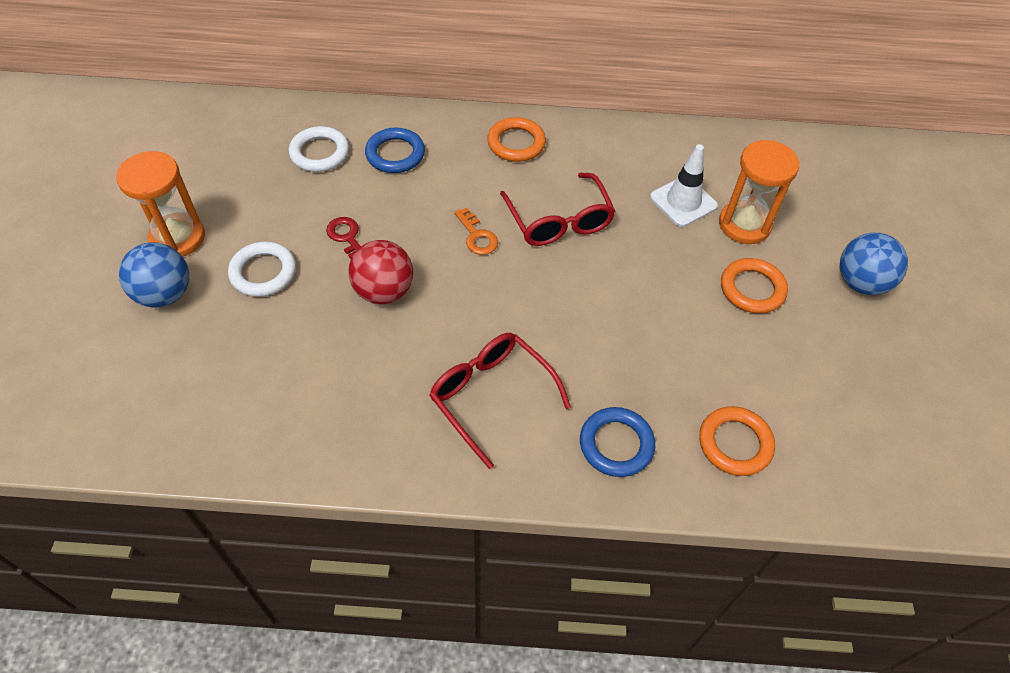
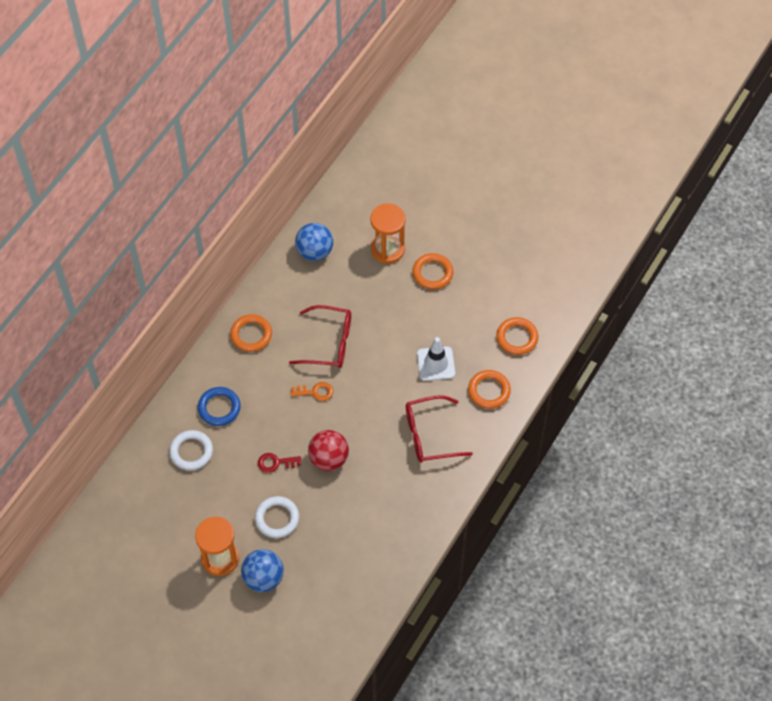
camera: 60 degrees left, 5 degrees up
blue ring [580,407,655,477] -> orange ring [468,370,511,409]
white traffic cone [650,144,718,227] -> white traffic cone moved to [417,337,455,381]
blue ball [840,233,908,295] -> blue ball moved to [295,223,333,261]

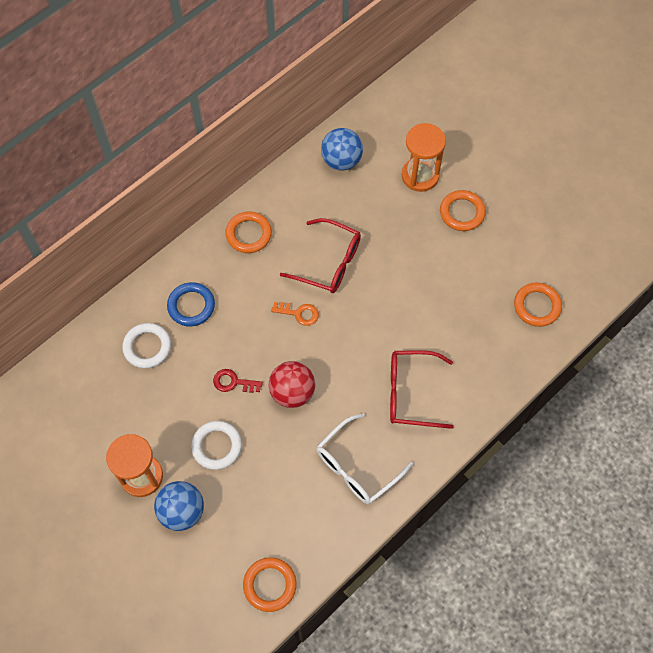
camera: 15 degrees right, 5 degrees up
white traffic cone [417,337,455,381] -> none
orange ring [468,370,511,409] -> orange ring moved to [243,557,297,612]
none -> white glasses [317,413,413,504]

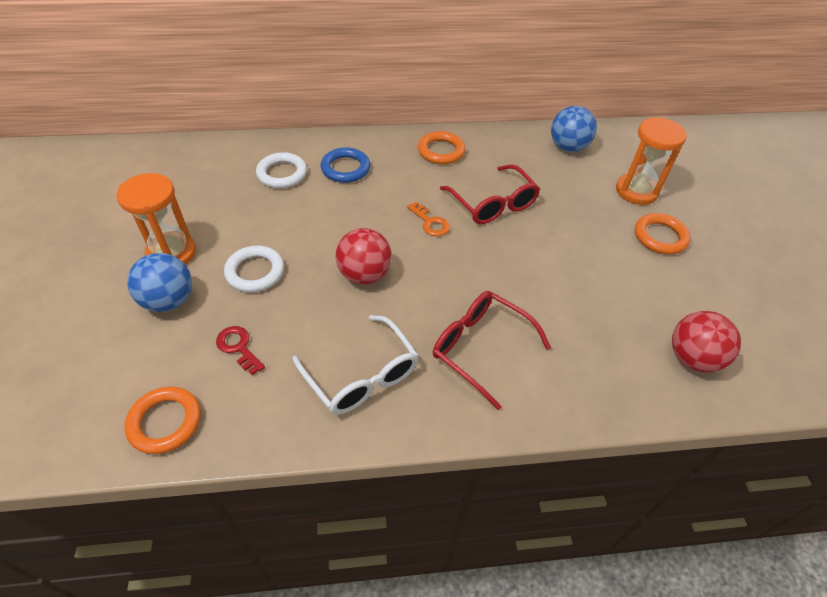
camera: 35 degrees right, 15 degrees down
red key [213,369,263,393] -> red key moved to [216,326,265,375]
white glasses [317,413,413,504] -> white glasses turned 120 degrees counterclockwise [292,315,419,415]
orange ring [514,282,562,327] -> red ball [672,311,741,373]

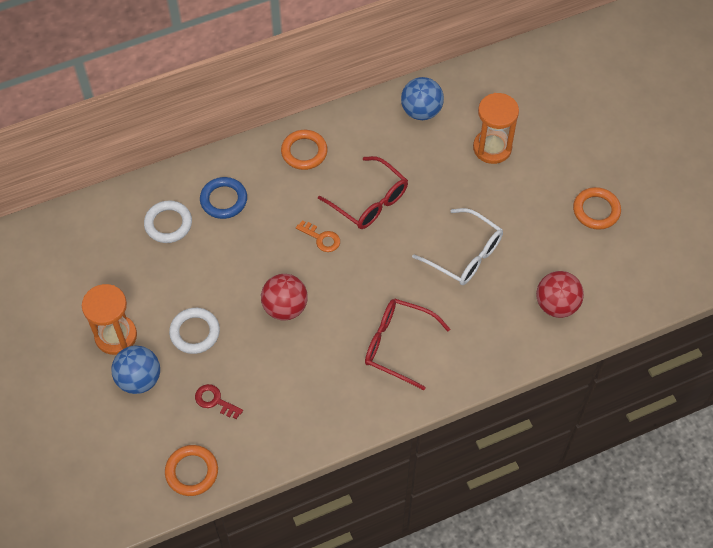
camera: 15 degrees left, 10 degrees up
white glasses [292,315,419,415] -> white glasses moved to [412,208,503,285]
orange ring [635,213,691,254] -> orange ring moved to [573,187,621,230]

